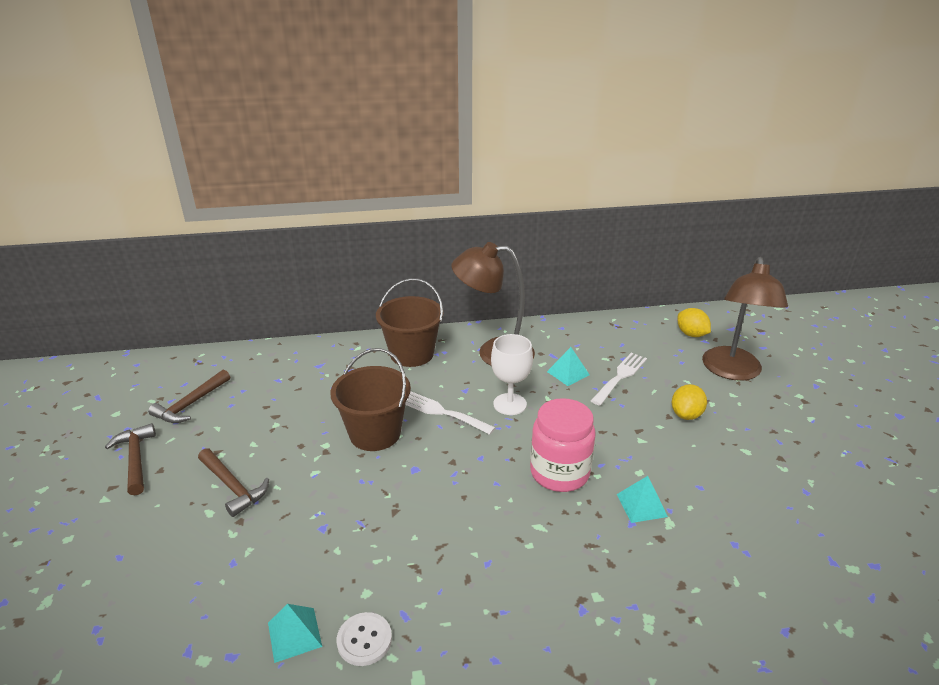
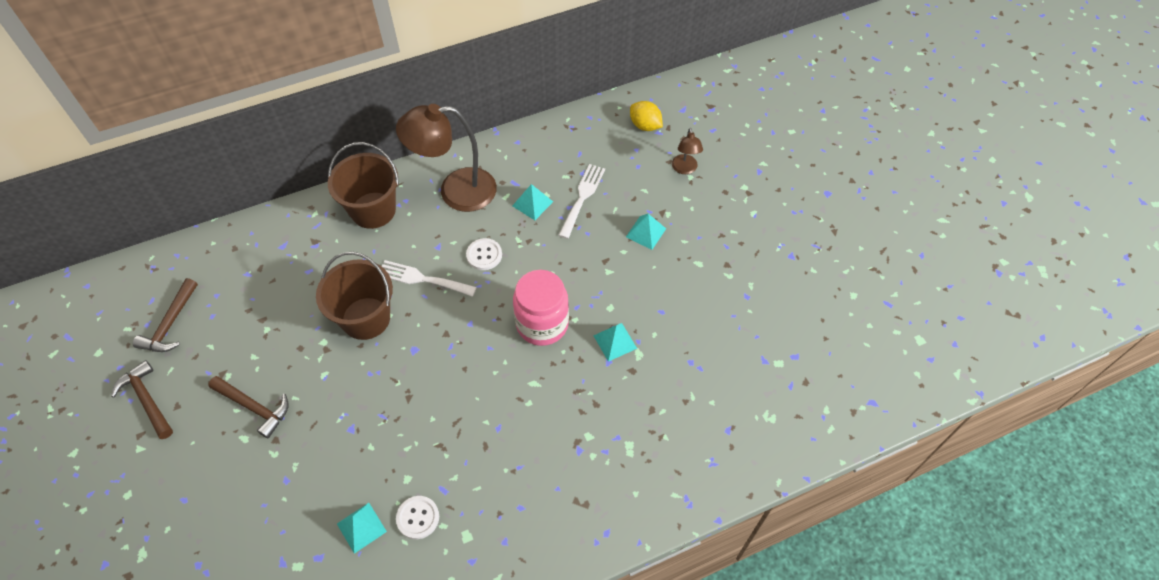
camera: 15 degrees left, 25 degrees up
white goblet [491,334,533,415] -> white button [466,238,502,270]
yellow lemon [672,384,707,420] -> turquoise pyramid [626,214,666,250]
brown lamp [702,257,788,381] -> brown lamp [672,128,703,174], size x0.47

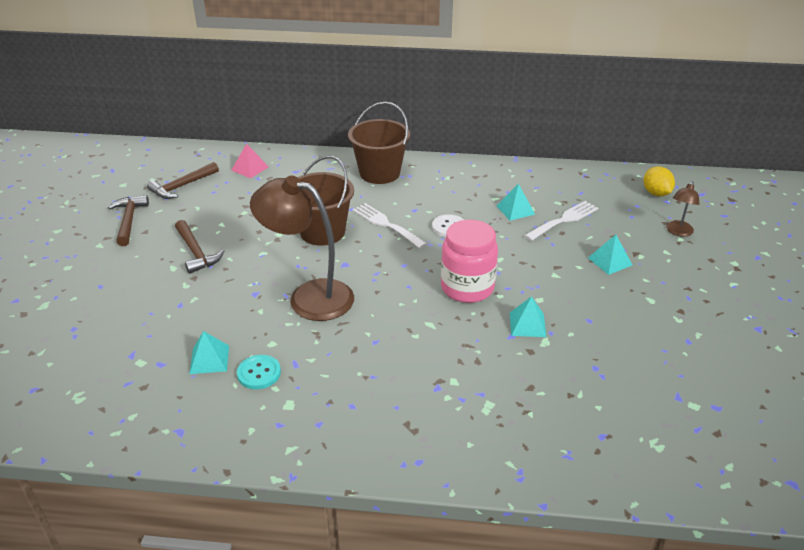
camera: 30 degrees right, 20 degrees down
brown lamp [396,104,497,212] -> brown lamp moved to [250,176,354,321]
white button [396,496,439,539] -> turquoise button [237,355,281,389]
none -> pink pyramid [231,143,269,178]

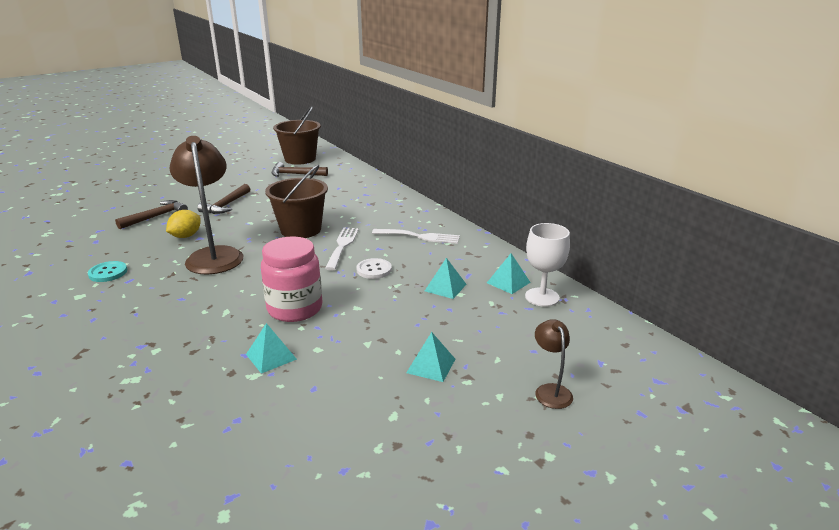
camera: 50 degrees right, 10 degrees down
brown hammer [108,195,149,246] -> brown hammer moved to [115,200,188,229]
turquoise pyramid [189,331,229,374] -> turquoise pyramid moved to [487,254,531,294]
pink pyramid [231,143,269,178] -> none
brown bucket [348,102,410,184] -> brown bucket moved to [273,106,321,165]
white fork [524,201,598,241] -> white fork moved to [372,229,460,244]
yellow lemon [644,166,675,196] -> yellow lemon moved to [166,210,201,238]
brown lamp [666,181,699,237] -> brown lamp turned 90 degrees clockwise [535,319,573,409]
none -> white goblet [525,223,570,307]

